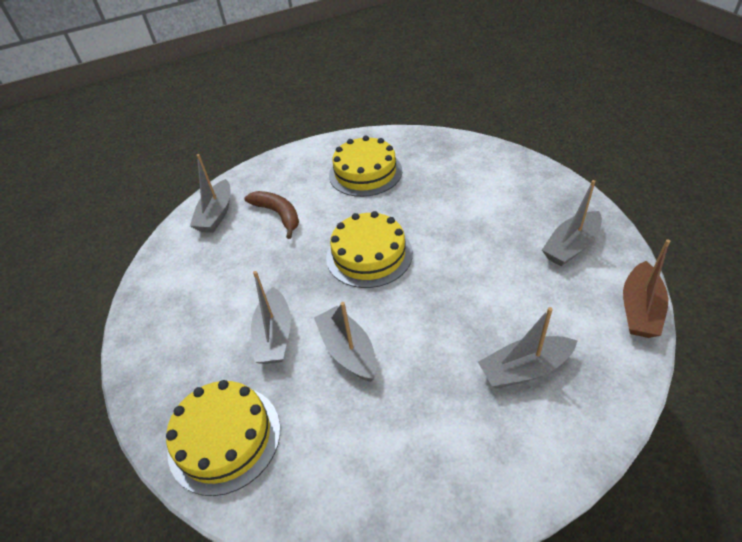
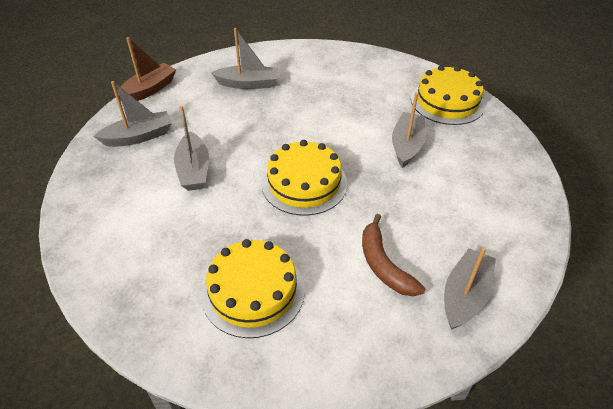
camera: 165 degrees left, 0 degrees up
grey boat [314,302,376,382] -> grey boat moved to [174,106,209,191]

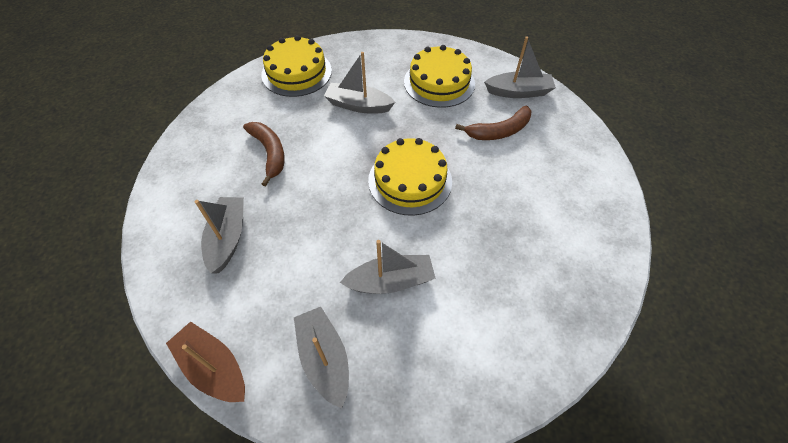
camera: 90 degrees left, 10 degrees up
yellow cake [201,239,305,338] -> yellow cake moved to [404,45,475,108]
grey boat [444,247,496,330] -> grey boat turned 150 degrees clockwise [484,36,556,98]
none -> brown banana [243,122,285,187]

